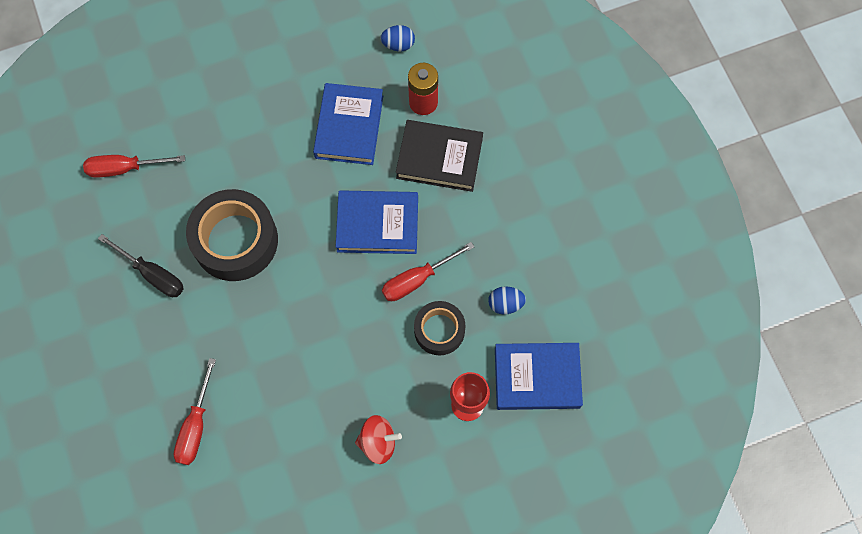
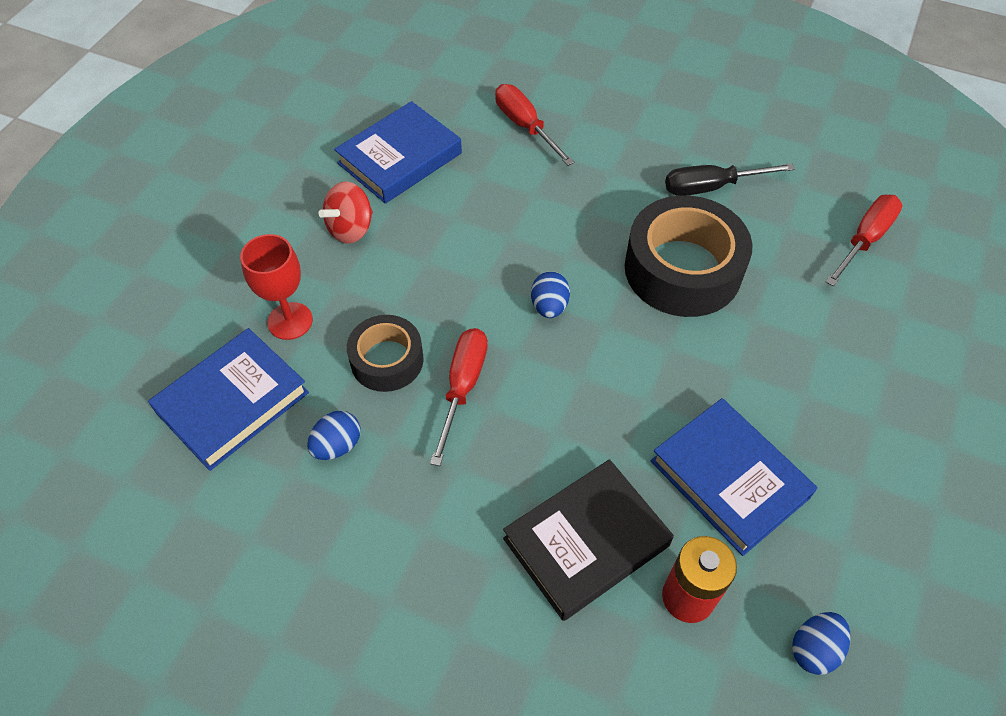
camera: 135 degrees right, 15 degrees down
blue book [335,190,418,254] -> blue book moved to [334,101,462,204]
none -> blue egg [531,271,570,318]

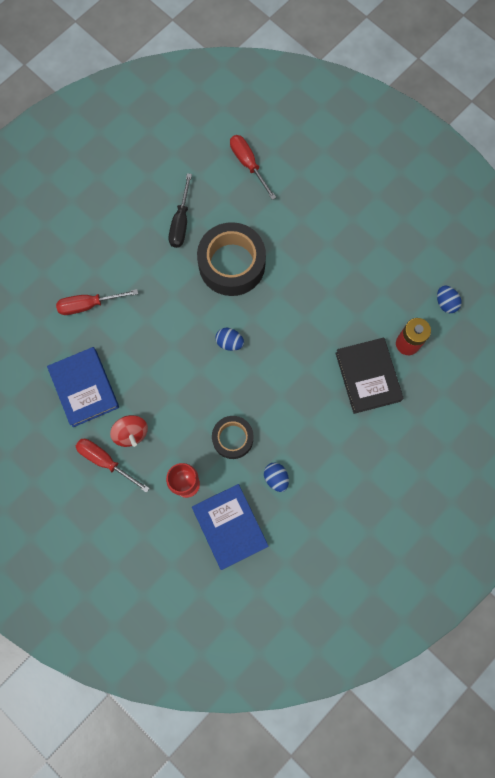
camera: 70 degrees left, 20 degrees up
red screwdriver [430,328,488,466] -> red screwdriver moved to [75,439,150,493]
blue book [650,398,818,556] -> none

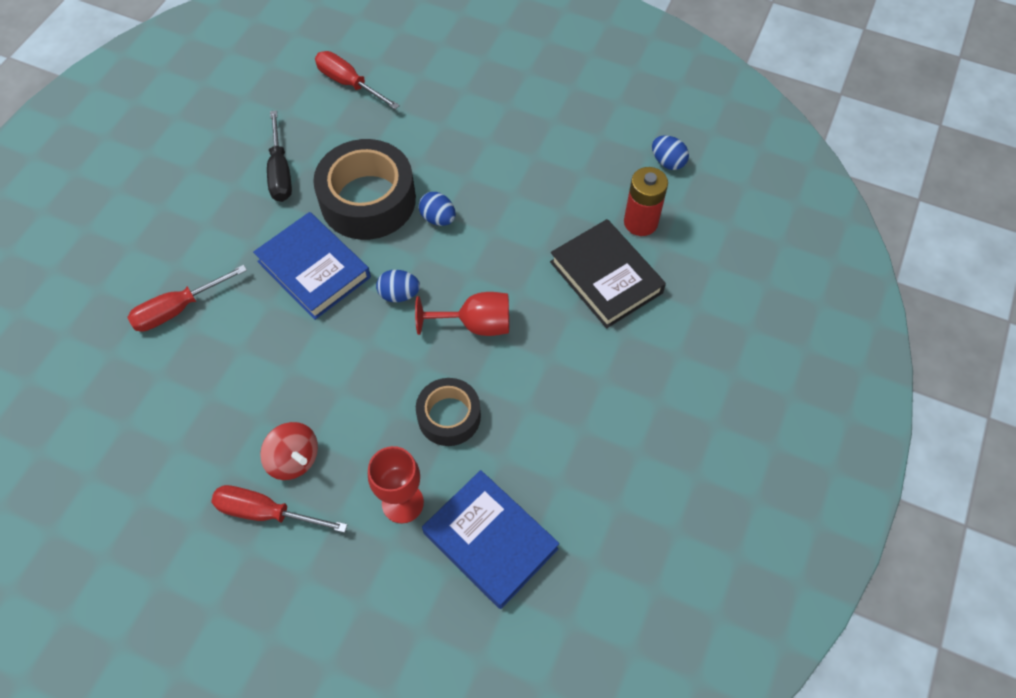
camera: 20 degrees left, 15 degrees down
blue book [47,347,119,427] -> blue book moved to [253,212,371,320]
blue egg [264,462,289,492] -> blue egg moved to [419,192,456,226]
none -> red goblet [415,292,509,336]

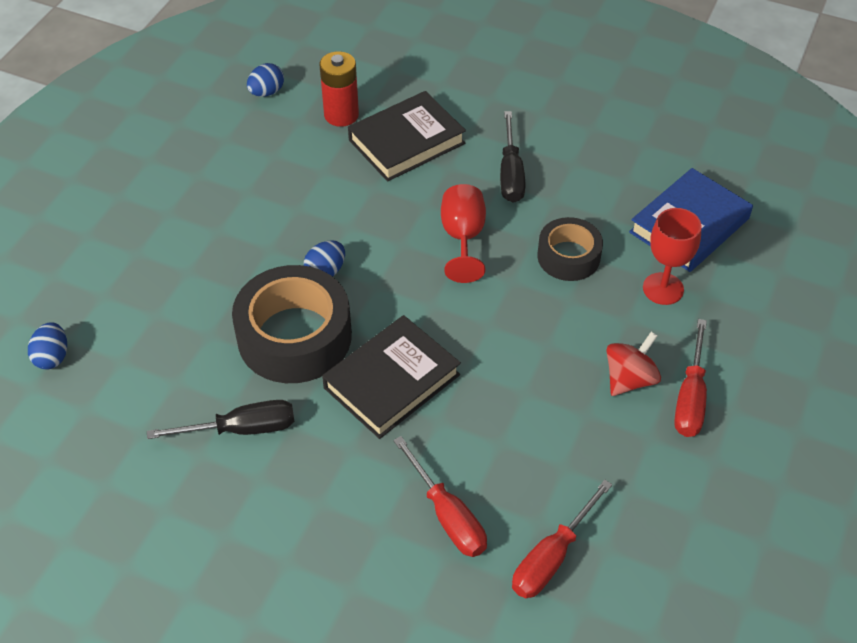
camera: 90 degrees left, 10 degrees down
blue book [253,212,371,320] -> black book [322,315,461,439]
red screwdriver [315,51,400,110] -> red screwdriver moved to [512,479,612,598]
blue egg [376,270,420,302] -> blue egg moved to [28,322,67,369]
none -> black screwdriver [500,111,525,203]

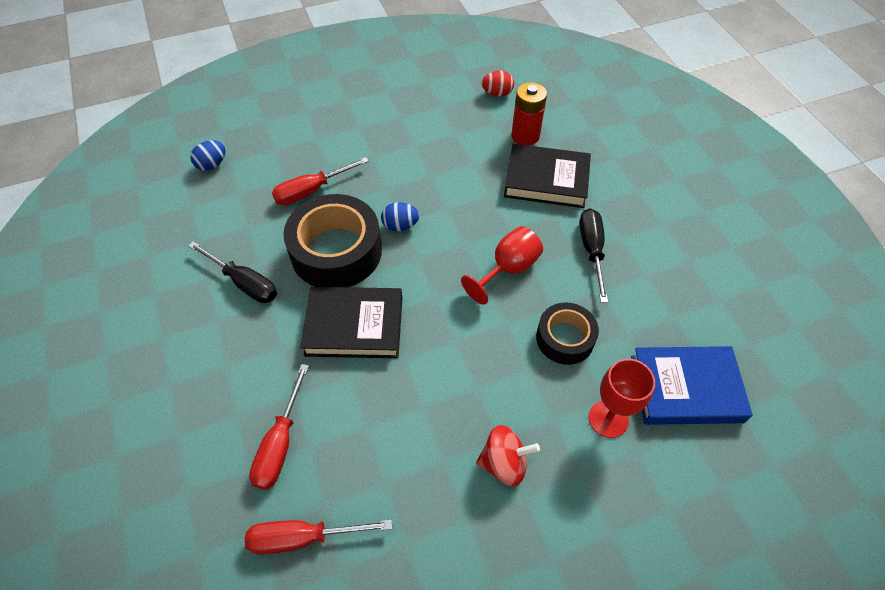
camera: 45 degrees right, 5 degrees up
blue egg [247,63,284,97] -> red egg [482,71,514,96]
black screwdriver [500,111,525,203] -> black screwdriver turned 135 degrees clockwise [579,208,608,303]
red screwdriver [674,319,707,437] -> red screwdriver moved to [272,157,369,205]

